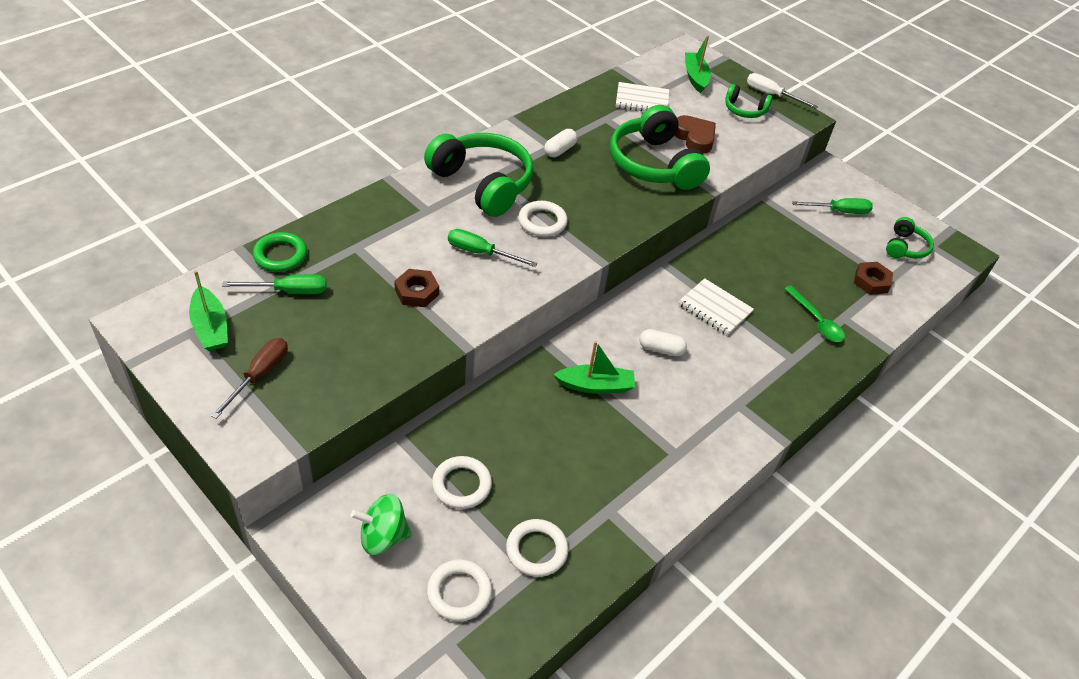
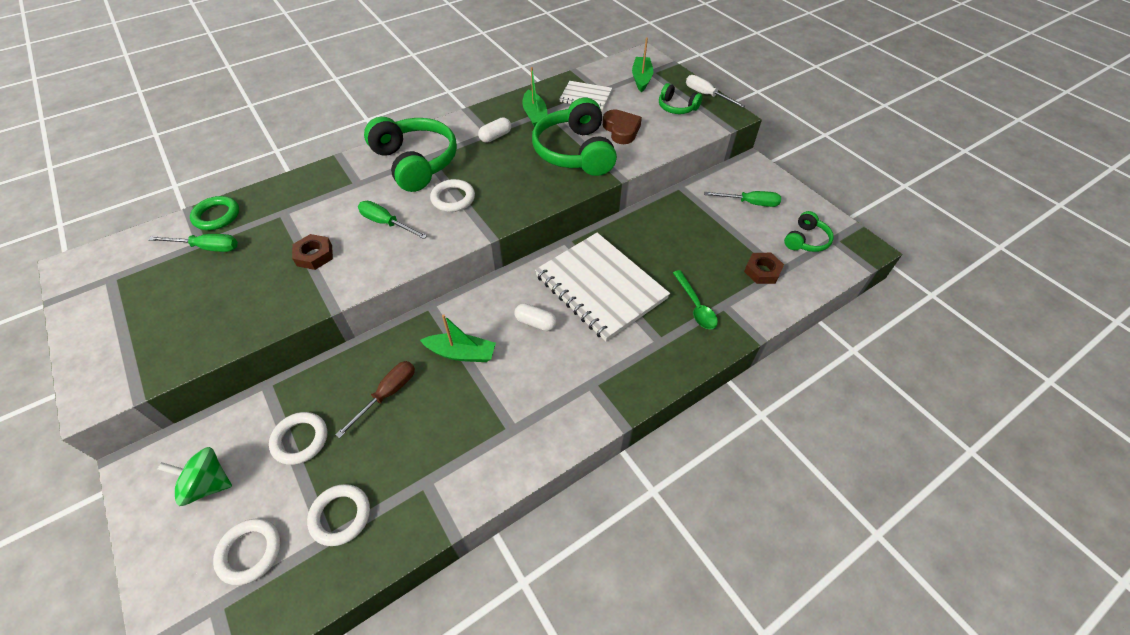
camera: 15 degrees right, 5 degrees up
green boat [189,270,228,351] -> green boat moved to [523,67,548,127]
brown screwdriver [211,338,288,419] -> brown screwdriver moved to [336,361,415,438]
white notebook [678,278,754,336] -> white notebook [535,233,670,341], size x1.93

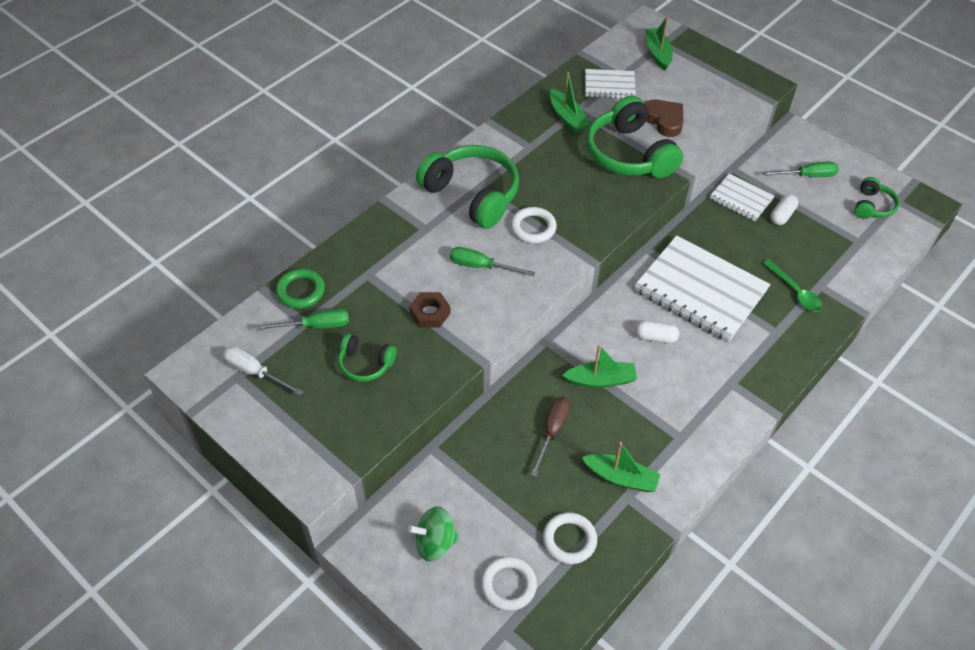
camera: 15 degrees left, 0 degrees up
white ring [269,412,327,465] -> none
white capsule [478,117,511,143] -> white capsule moved to [770,194,798,225]
green headphones [659,83,702,114] -> green headphones moved to [338,334,396,382]
white screwdriver [686,75,746,107] -> white screwdriver moved to [223,347,303,396]
brown nut [744,253,784,284] -> none
none -> green boat [582,442,661,492]
none -> white notebook [709,174,775,221]

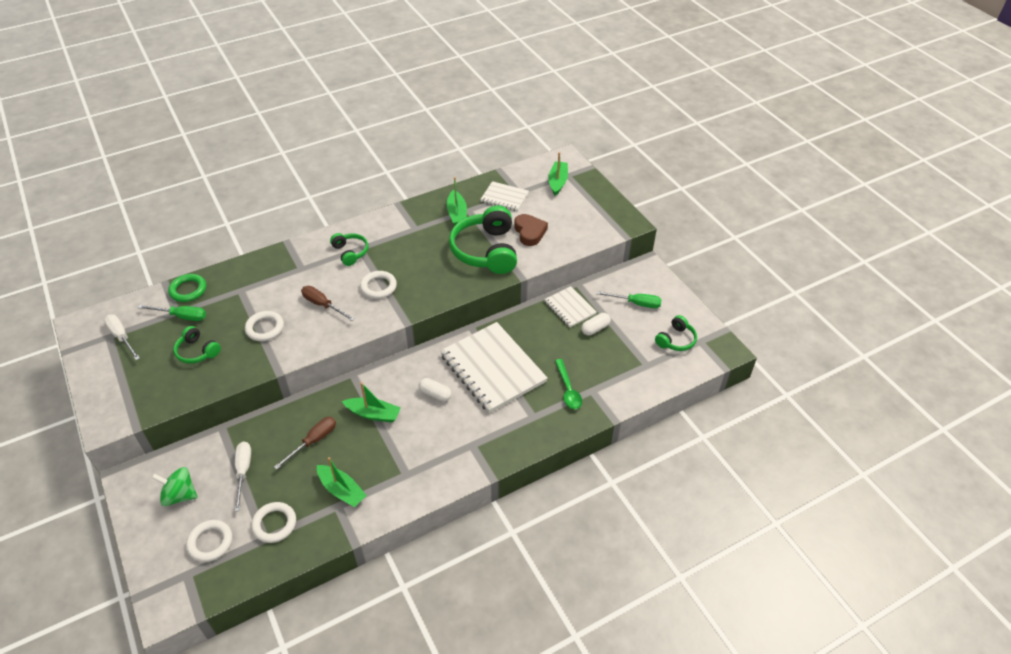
camera: 20 degrees right, 5 degrees down
brown nut [409,292,451,327] -> white ring [245,311,284,341]
green headphones [416,145,519,229] -> green headphones [330,233,368,266], size x0.51
green screwdriver [450,247,535,276] -> brown screwdriver [301,286,355,321]
none -> white screwdriver [235,442,251,512]

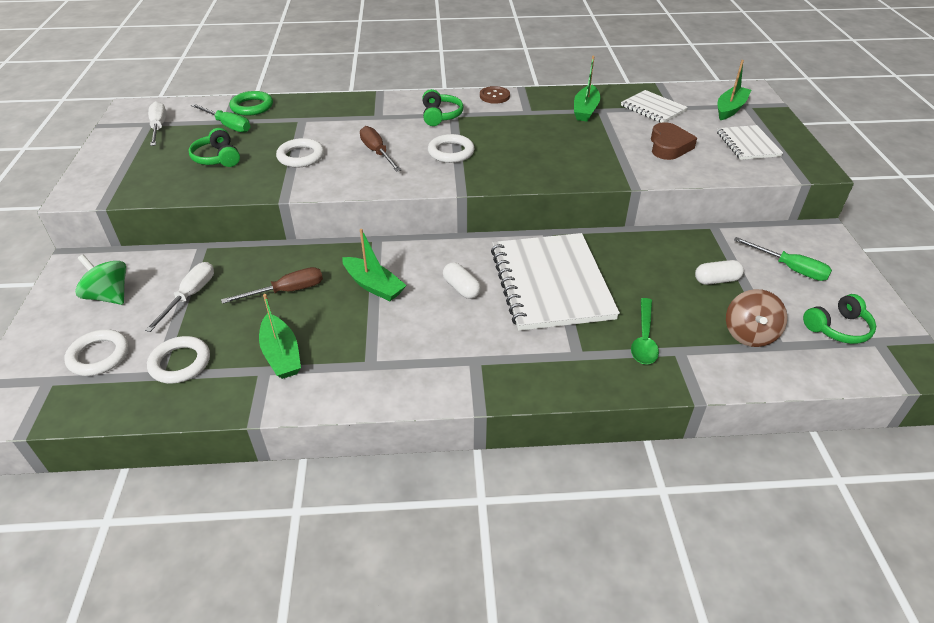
camera: 25 degrees right, 5 degrees down
green headphones [449,205,517,274] -> none
white notebook [544,286,597,328] -> white notebook moved to [717,125,783,160]
none -> brown button [480,86,510,104]
none -> brown spinning top [726,289,787,347]

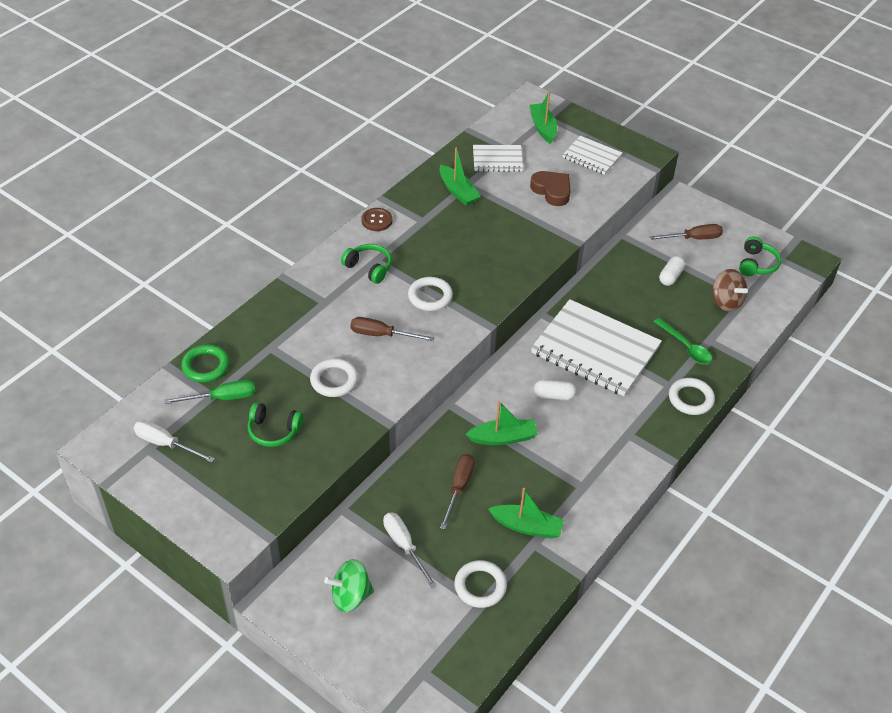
camera: 50 degrees left, 5 degrees up
white ring [64,330,129,376] -> white ring moved to [669,378,715,415]
green screwdriver [734,237,832,281] -> brown screwdriver [650,224,723,240]

